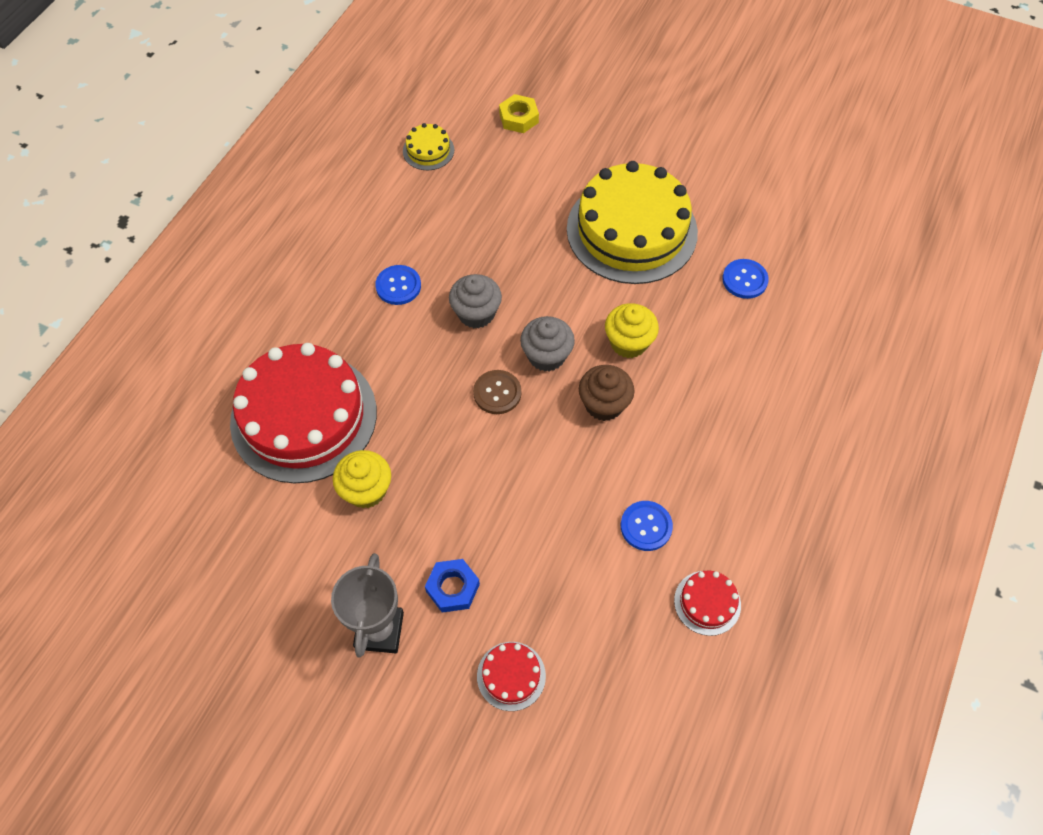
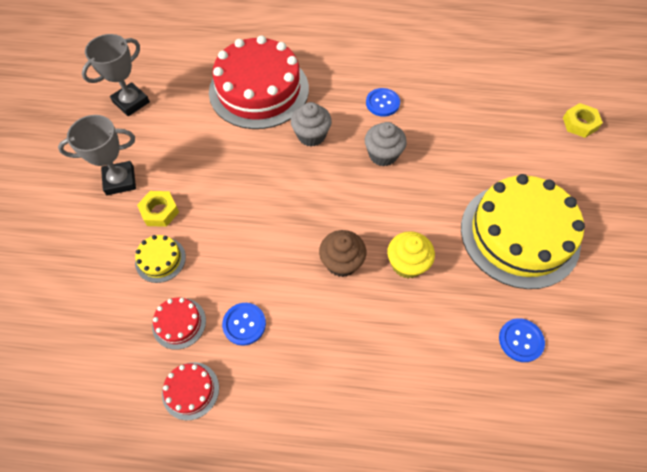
camera: 70 degrees right, 0 degrees up
yellow cupcake [333,450,391,508] -> none
yellow cake [403,123,454,170] -> yellow cake moved to [135,235,186,283]
blue nut [425,559,480,613] -> yellow nut [137,191,179,227]
brown button [473,370,521,414] -> none
red cake [477,642,546,711] -> red cake moved to [152,297,206,350]
grey cupcake [520,316,575,372] -> grey cupcake moved to [291,102,332,146]
none -> grey trophy [82,34,150,116]

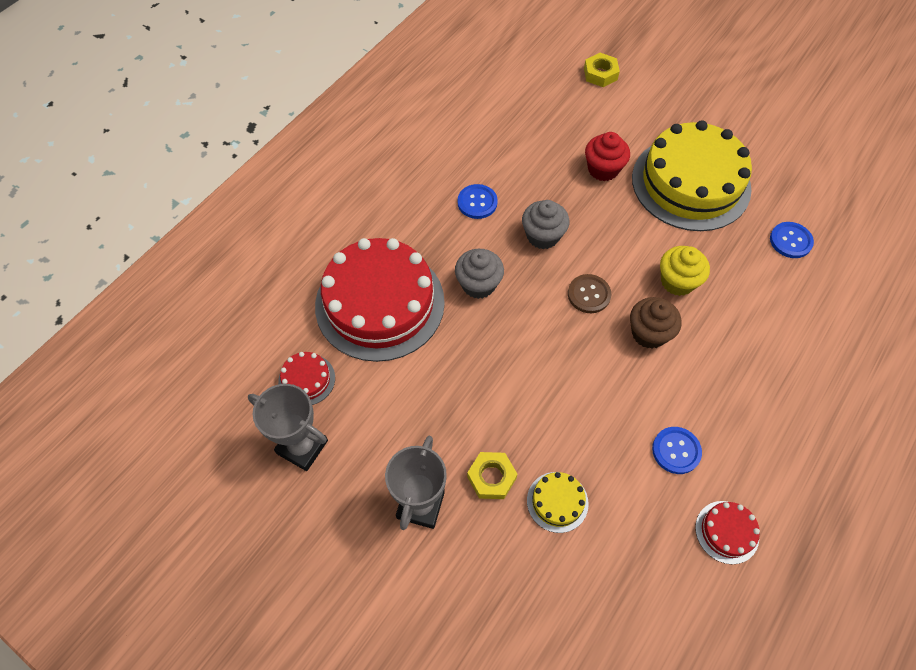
camera: 60 degrees left, 0 degrees up
grey trophy [82,34,150,116] -> grey trophy turned 45 degrees counterclockwise [248,384,328,471]
red cake [152,297,206,350] -> red cake moved to [278,352,335,405]
none -> brown button [568,274,611,313]
none -> red cupcake [585,132,630,181]

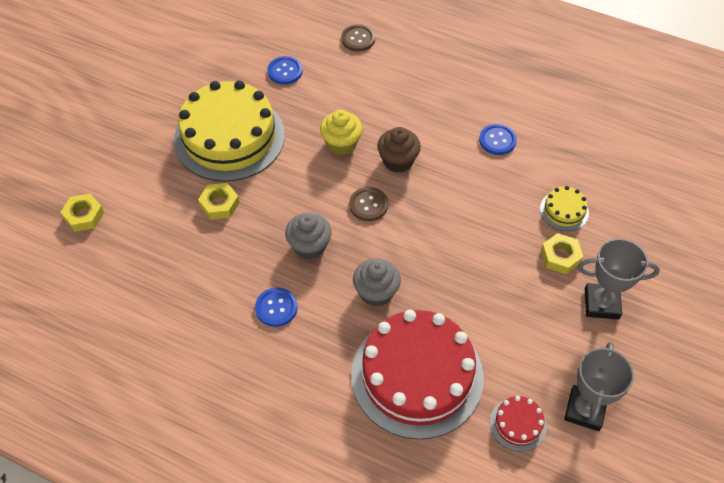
camera: 100 degrees left, 5 degrees down
red cupcake [585,132,630,181] -> yellow nut [198,183,240,220]
red cake [695,501,760,564] -> none
none -> brown button [341,24,375,52]

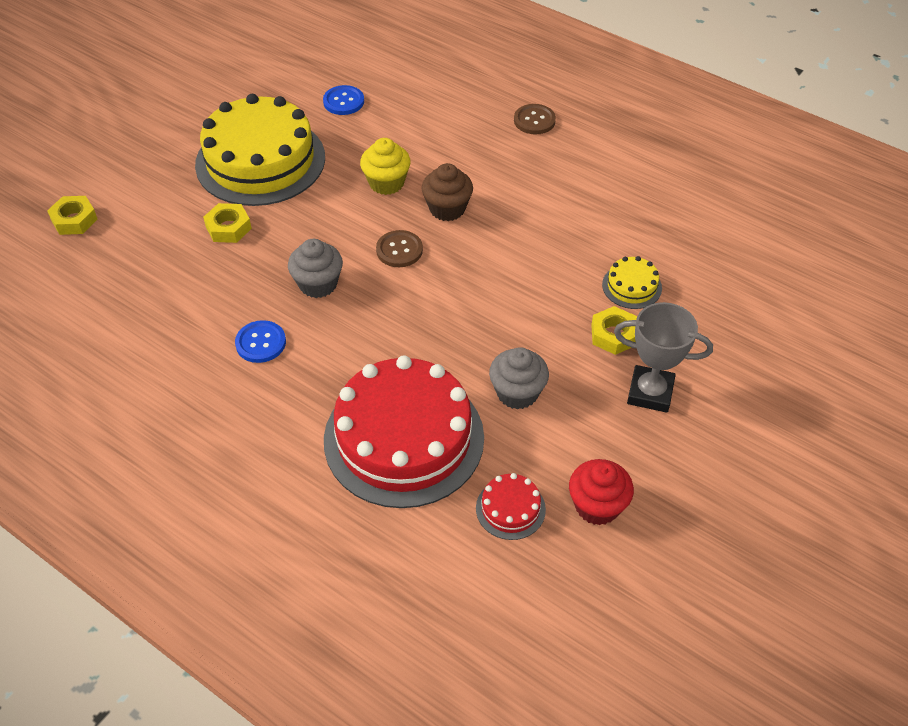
camera: 10 degrees right, 5 degrees down
brown button [341,24,375,52] -> brown button moved to [514,104,556,134]
grey cupcake [353,258,401,307] -> grey cupcake moved to [489,347,549,409]
blue button [479,124,517,155] -> none
grey trophy [564,341,634,431] -> red cupcake [569,459,634,525]

